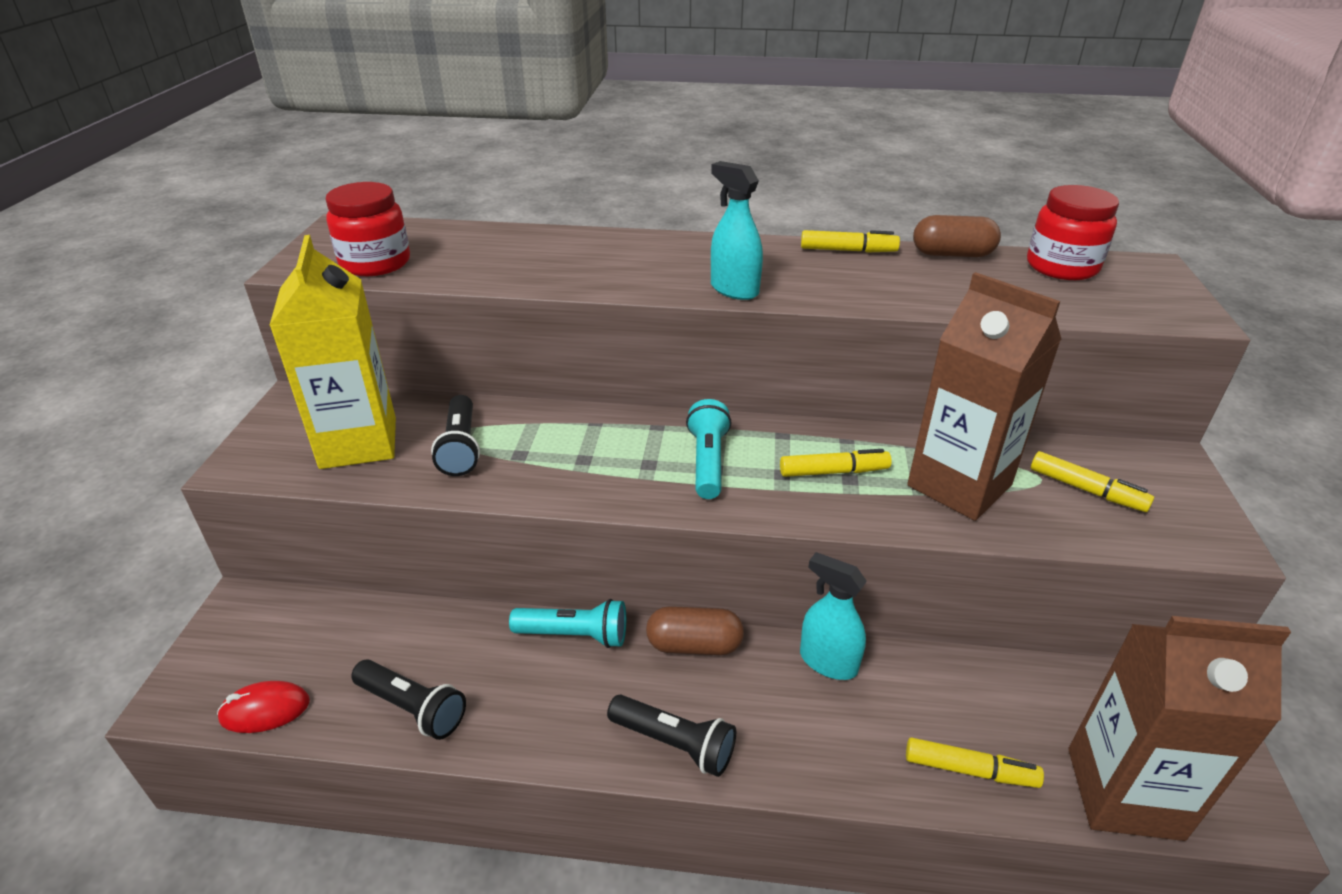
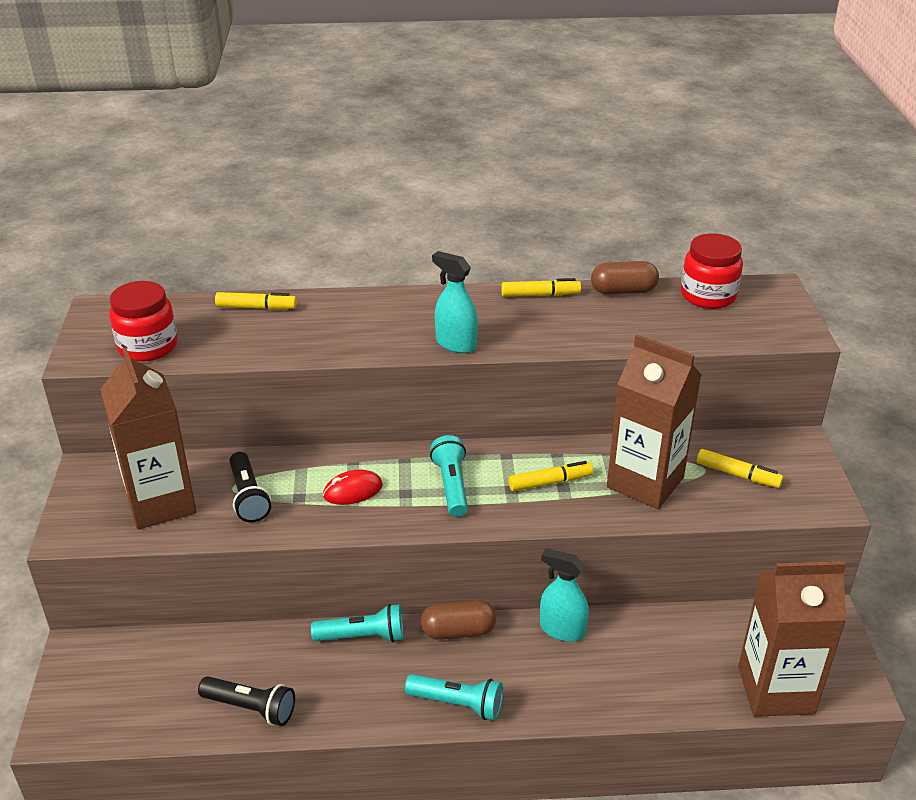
camera: 10 degrees left, 0 degrees up
red mouse [217,681,310,733] -> red mouse moved to [323,469,383,505]
yellow carton [269,235,396,469] -> brown carton [100,347,197,530]
black flashlight [607,694,736,777] -> turquoise flashlight [405,674,503,720]
yellow marker [906,738,1044,788] -> yellow marker moved to [215,292,297,310]

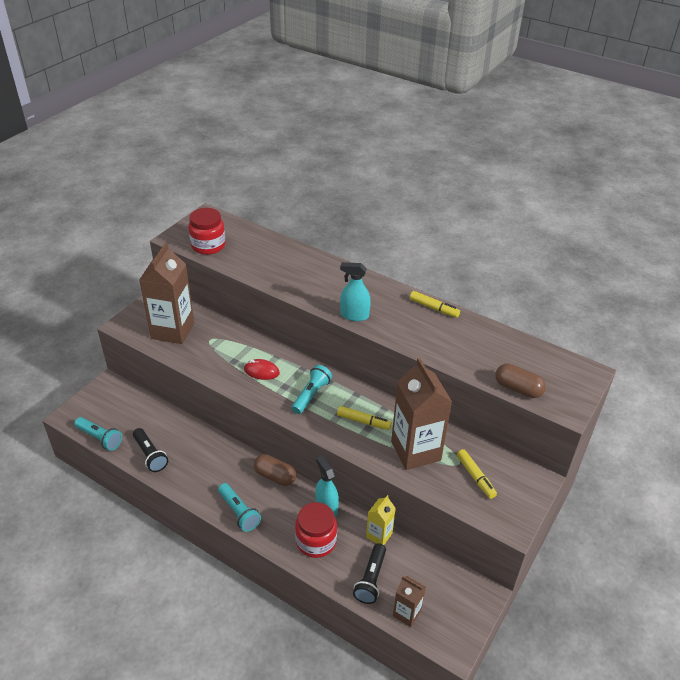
camera: 35 degrees right, 5 degrees up
yellow marker [215,292,297,310] -> none
black flashlight [229,452,271,522] -> black flashlight moved to [353,543,386,604]
turquoise flashlight [311,604,403,642] -> turquoise flashlight moved to [74,417,122,451]
turquoise spray bottle [432,251,478,353] -> turquoise spray bottle turned 60 degrees counterclockwise [340,262,371,321]
brown capsule [591,261,659,294] -> brown capsule moved to [495,364,546,398]
red jar [681,233,743,309] -> red jar moved to [295,502,337,558]
brown carton [738,561,847,717] -> brown carton [393,576,426,627], size x0.51
none -> yellow carton [366,495,396,545]

